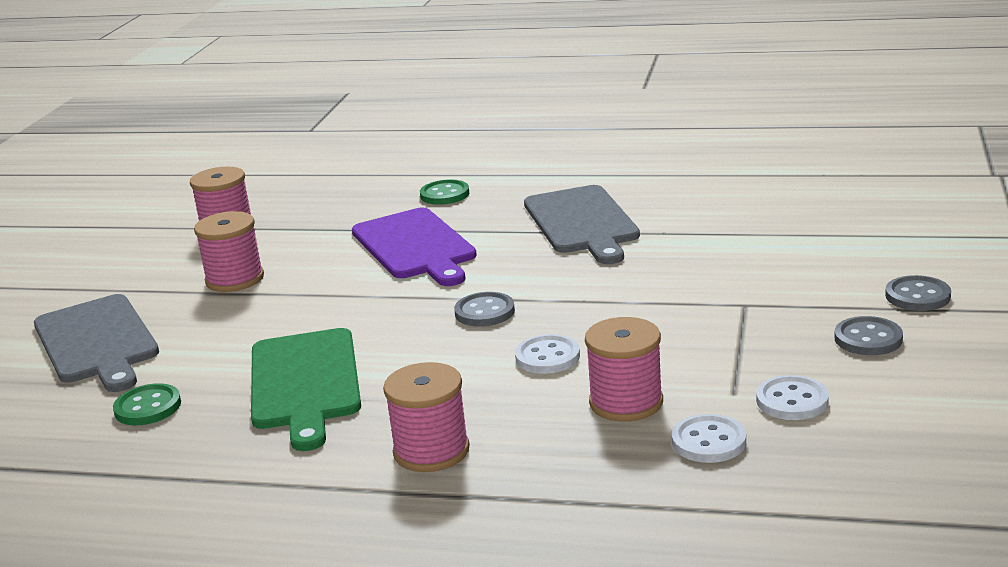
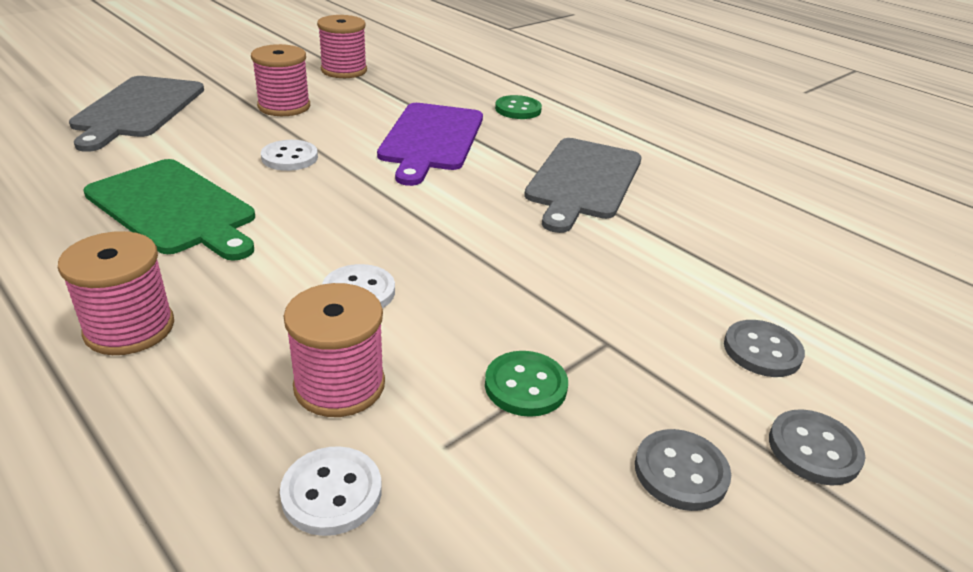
camera: 30 degrees right, 10 degrees up
green button [113,383,181,425] -> green button moved to [485,351,568,417]
green cutting board [251,328,361,451] -> green cutting board turned 75 degrees counterclockwise [83,159,255,261]
grey button [454,292,515,327] -> grey button moved to [724,320,805,377]
white button [756,375,829,420] -> white button moved to [261,140,318,171]

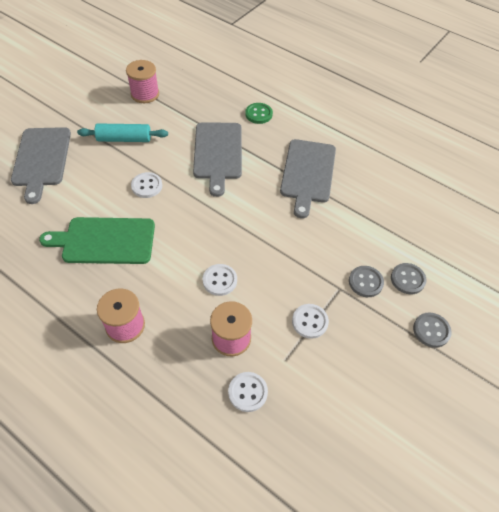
camera: 10 degrees left, 20 degrees up
green cutting board [83,159,255,261] -> green cutting board turned 150 degrees clockwise [39,217,155,264]
pink spool [251,44,310,116] -> turquoise rolling pin [77,124,168,142]
purple cutting board [377,103,483,186] -> grey cutting board [193,122,242,197]
green button [485,351,568,417] -> white button [292,304,329,339]
grey button [635,429,731,511] -> grey button moved to [349,266,384,297]

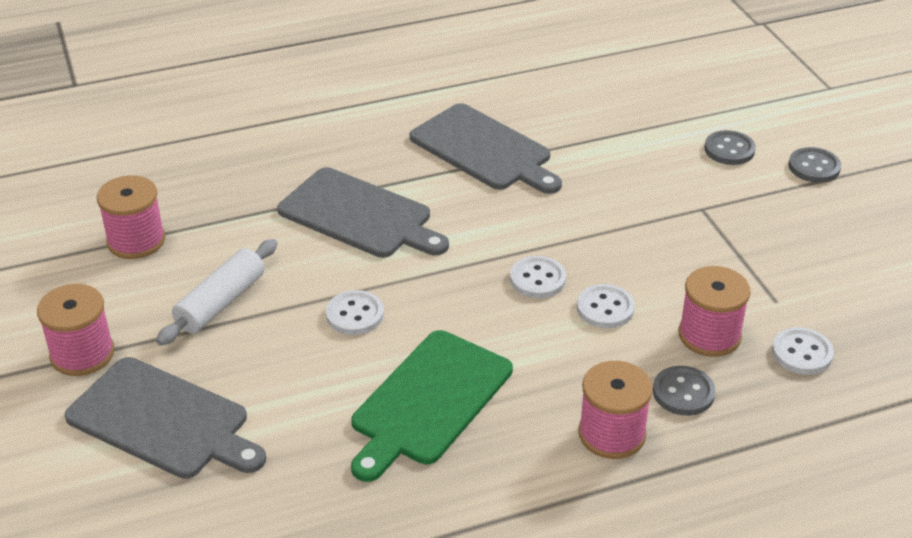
camera: 55 degrees left, 15 degrees down
turquoise rolling pin [77,124,168,142] -> white rolling pin [156,239,277,346]
green button [245,103,273,124] -> none
white button [292,304,329,339] -> white button moved to [510,256,566,298]
grey button [349,266,384,297] -> grey button moved to [653,366,716,416]
none -> pink spool [37,284,114,376]

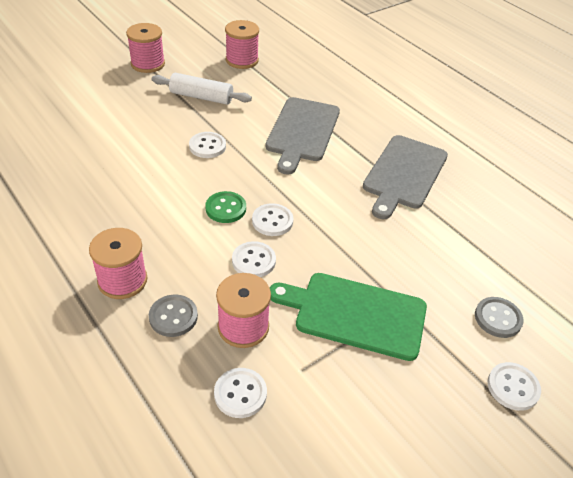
camera: 70 degrees right, 5 degrees up
grey cutting board [65,357,266,479] -> none
green cutting board [351,330,513,482] -> green cutting board moved to [270,273,427,361]
grey button [789,147,841,183] -> white button [488,362,541,411]
none -> green button [205,191,246,223]

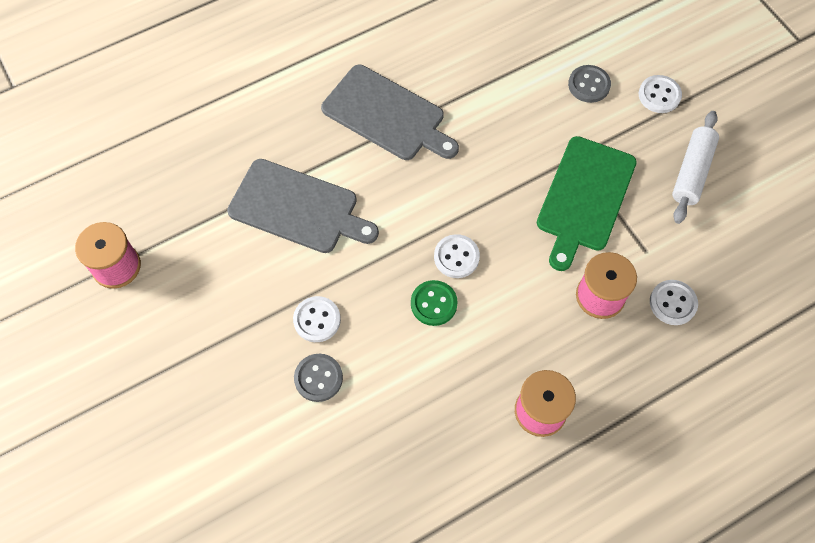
camera: 80 degrees left, 20 degrees up
pink spool [126,23,165,73] -> none
grey button [149,295,198,337] -> grey button moved to [294,354,343,402]
white rolling pin [152,73,252,105] -> white rolling pin moved to [672,111,719,224]
white button [232,241,276,277] -> none

